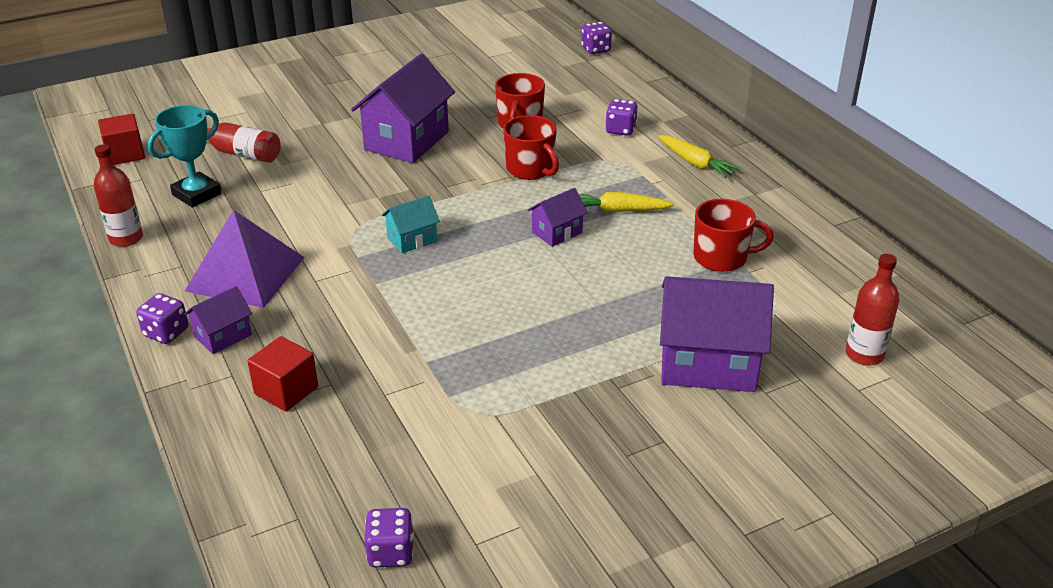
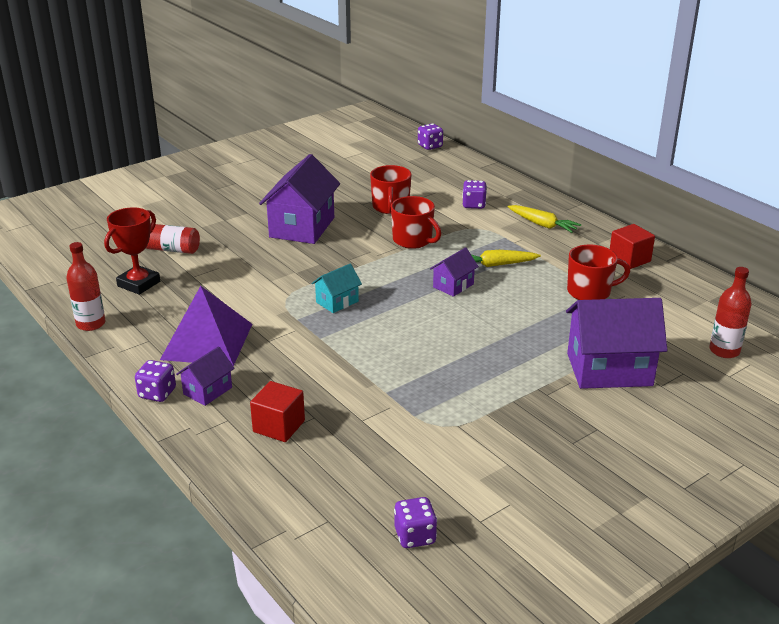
camera: 10 degrees left, 5 degrees down
red cube [98,114,145,165] -> red cube moved to [610,224,655,269]
turquoise trophy [148,105,222,208] -> red trophy [104,207,160,295]

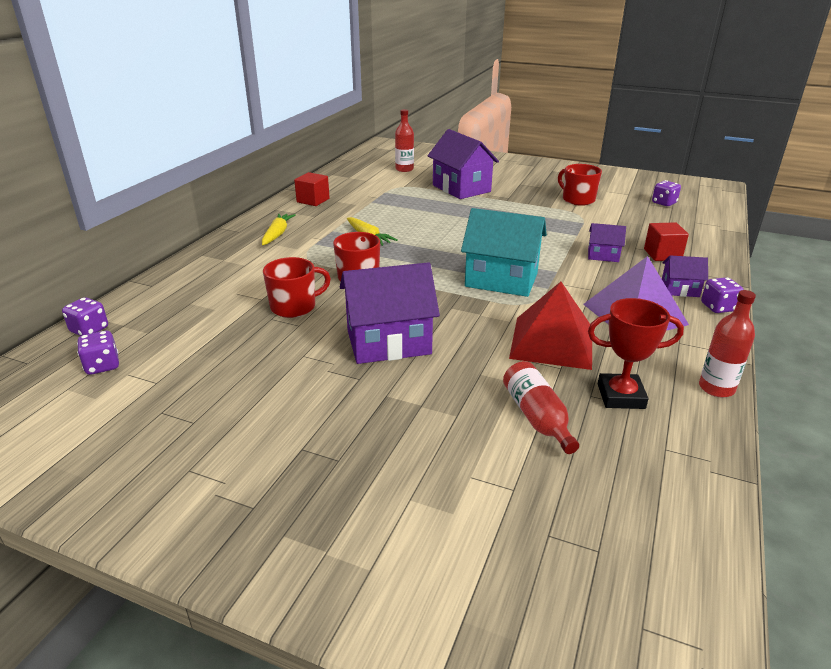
camera: 120 degrees left, 0 degrees up
turquoise house [311,264,362,313] -> turquoise house [461,208,547,297], size x2.00
purple house [430,247,479,297] -> purple house moved to [588,223,626,262]
purple dice [463,180,487,209] -> purple dice moved to [77,331,119,375]
red mug [567,245,630,300] -> red mug moved to [558,164,602,206]
none -> red pyramid [509,282,592,370]

